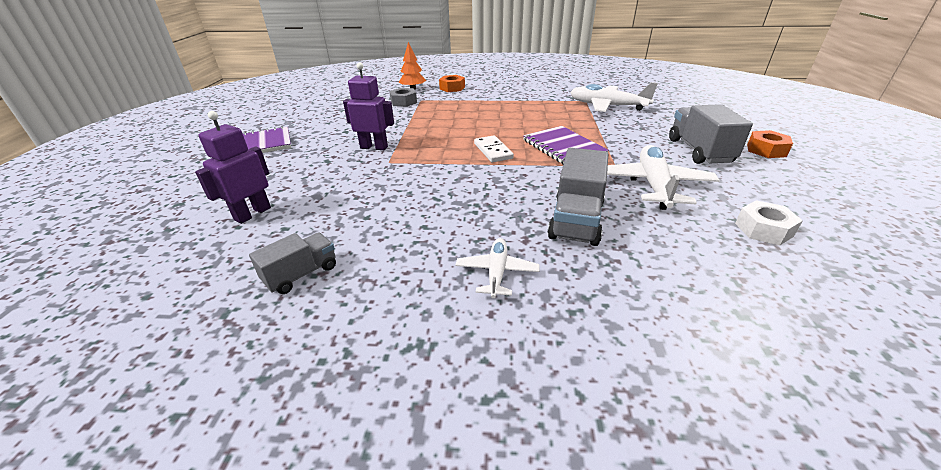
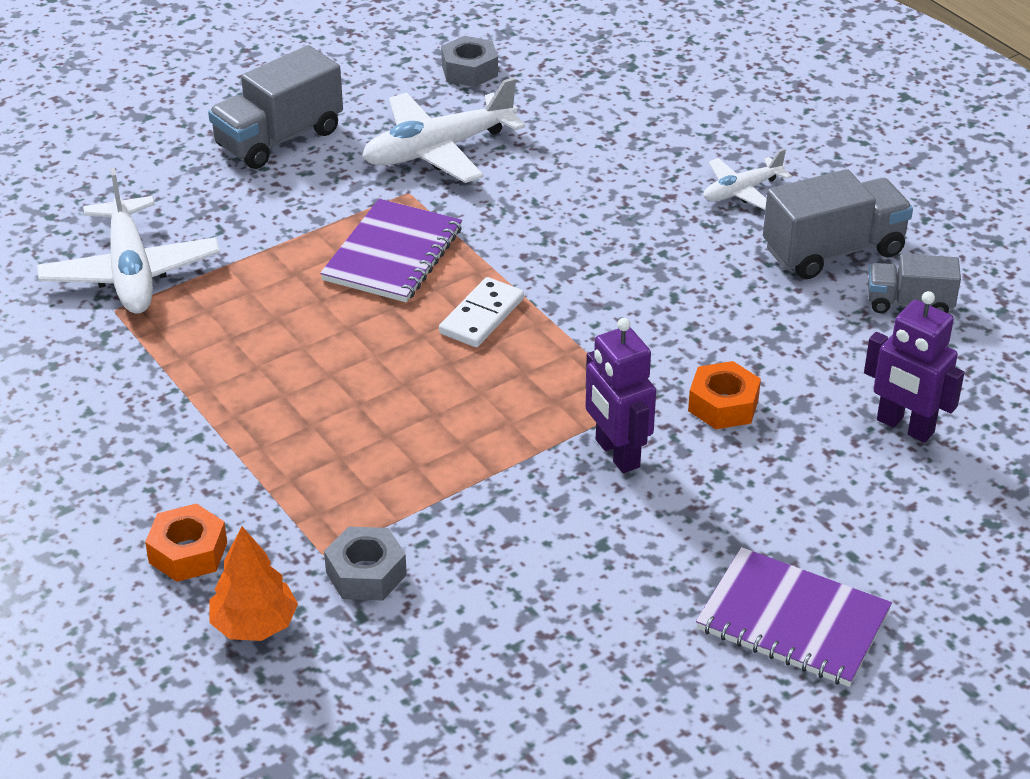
camera: 130 degrees left, 5 degrees up
purple robot [195,111,271,224] -> purple robot turned 45 degrees clockwise [864,291,964,443]
grey truck [548,148,608,246] -> grey truck moved to [763,169,913,279]
white nut [735,200,803,245] -> grey nut [441,36,498,87]
orange nut [747,130,793,158] -> orange nut moved to [688,361,761,429]

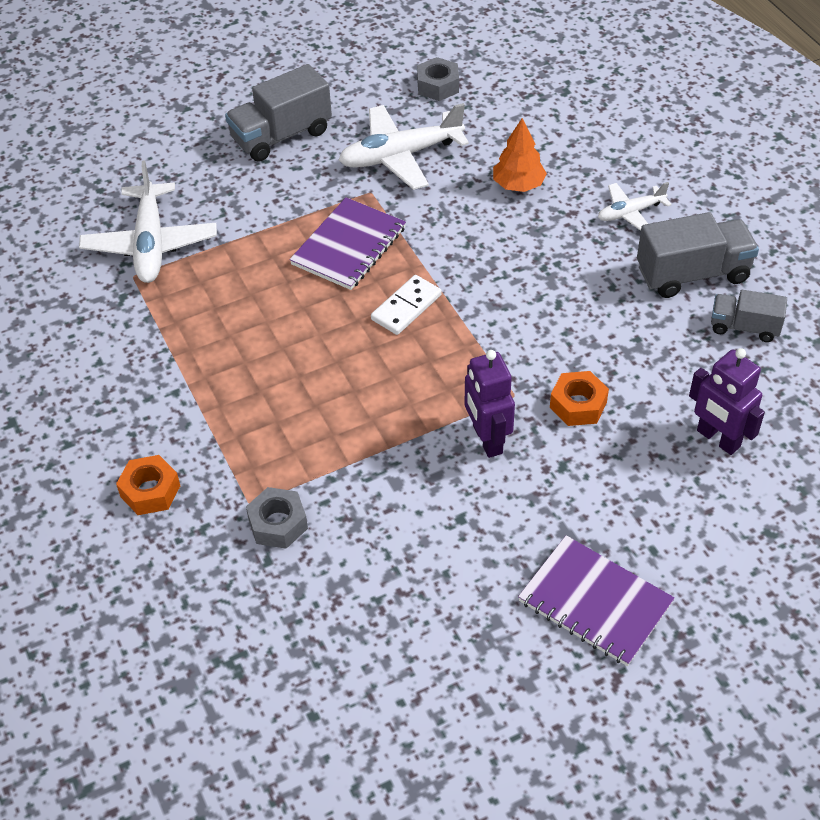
camera: 10 degrees right, 10 degrees up
orange tree [209,526,298,641] -> orange tree moved to [493,118,547,192]

